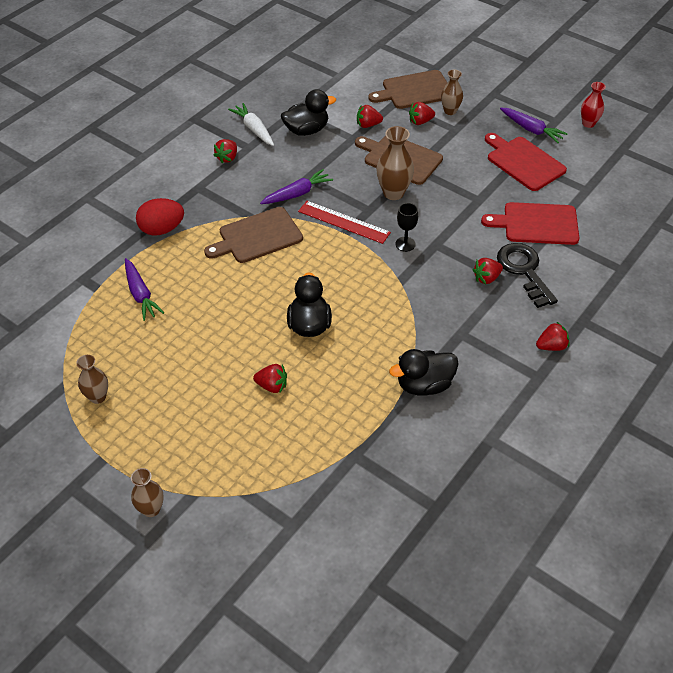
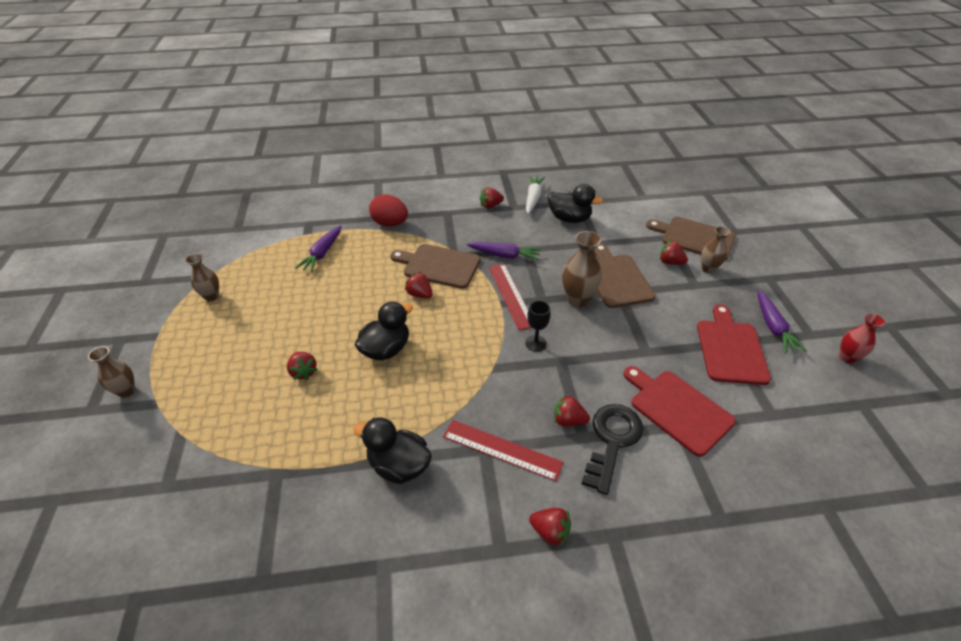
camera: 45 degrees right, 5 degrees down
red strawberry [357,105,383,128] -> red strawberry moved to [405,272,432,299]
none -> red ruler [443,420,564,481]

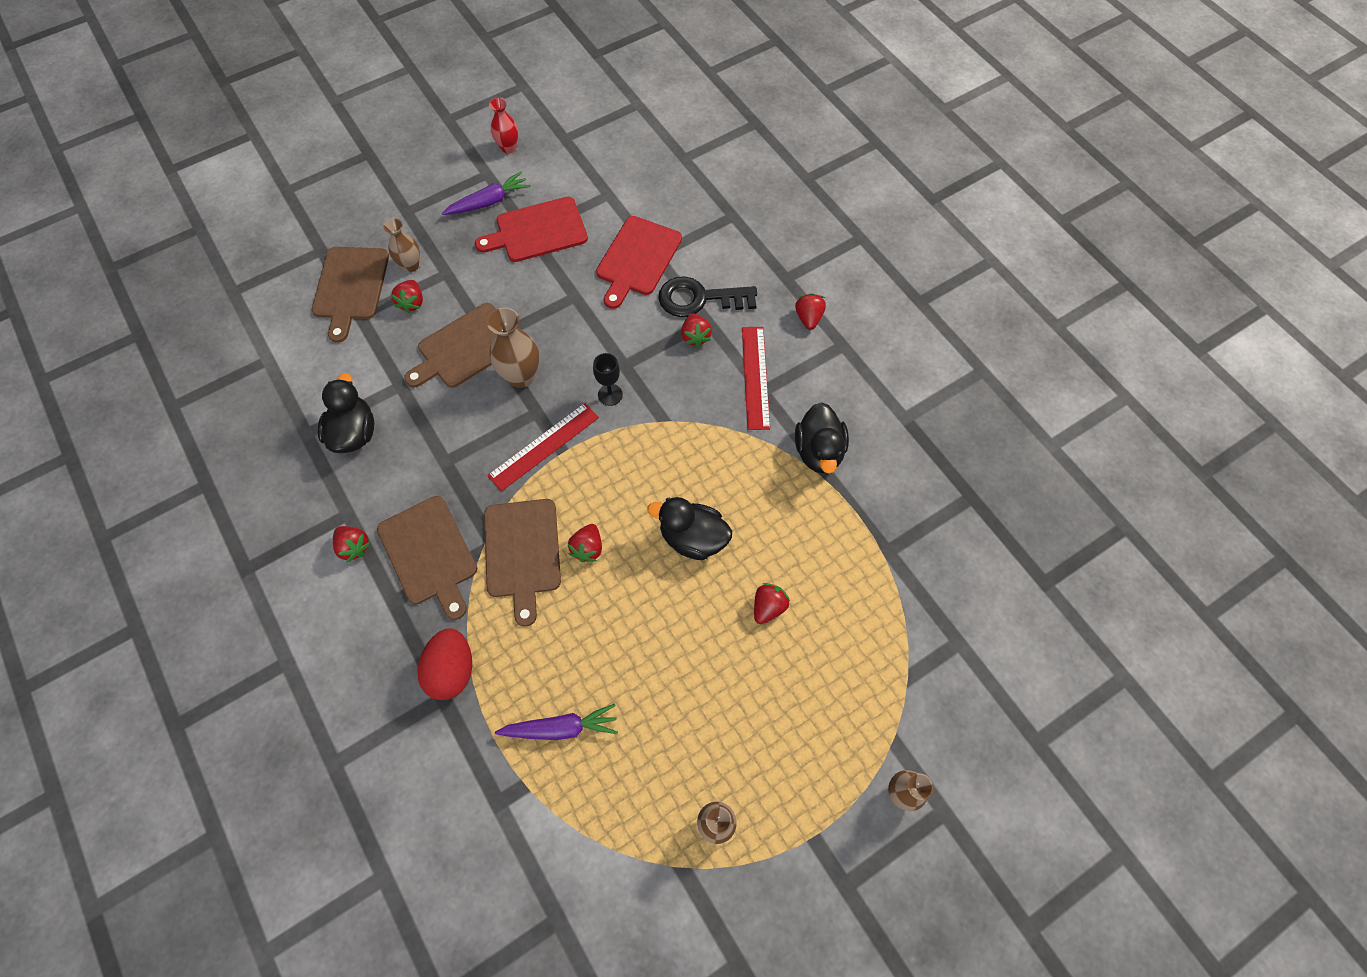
camera: 115 degrees left, 20 degrees up
purple carrot [466,242,542,261] -> none
white carrot [526,175,545,214] -> none
none -> brown cutting board [377,496,477,620]

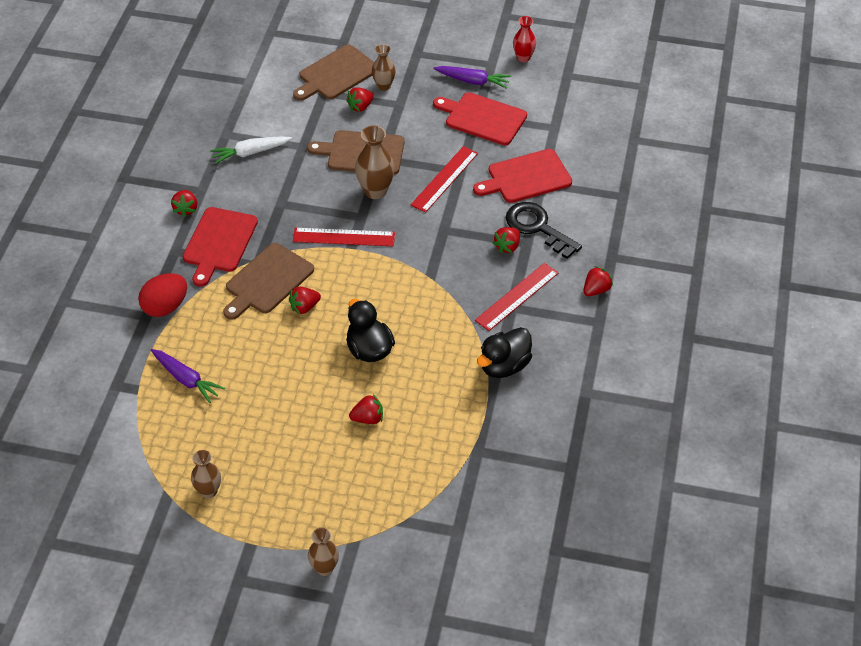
camera: 45 degrees right, 15 degrees down
black duck [318,373,374,453] -> white carrot [210,136,292,164]
brown cutting board [377,496,477,620] -> red cutting board [183,207,258,287]
black goblet [593,353,623,406] -> none
none -> red ruler [411,146,478,213]

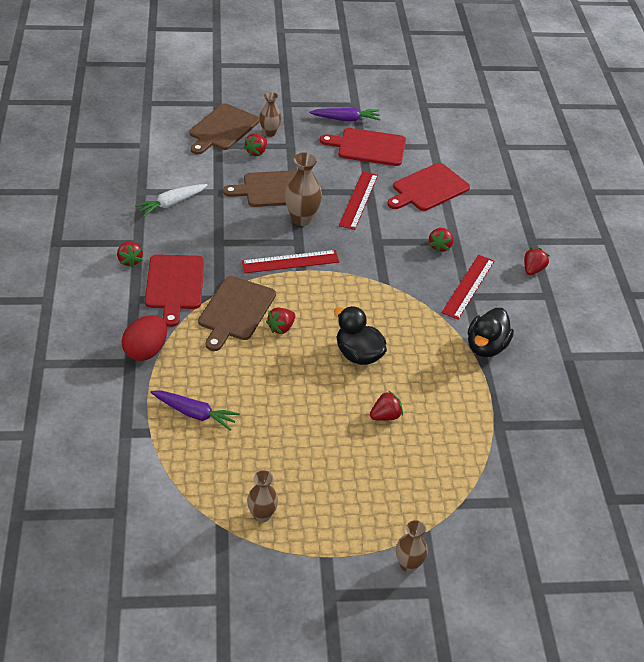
camera: 20 degrees left, 5 degrees down
black key [506,202,582,259] -> none
red vase [513,16,536,62] -> none

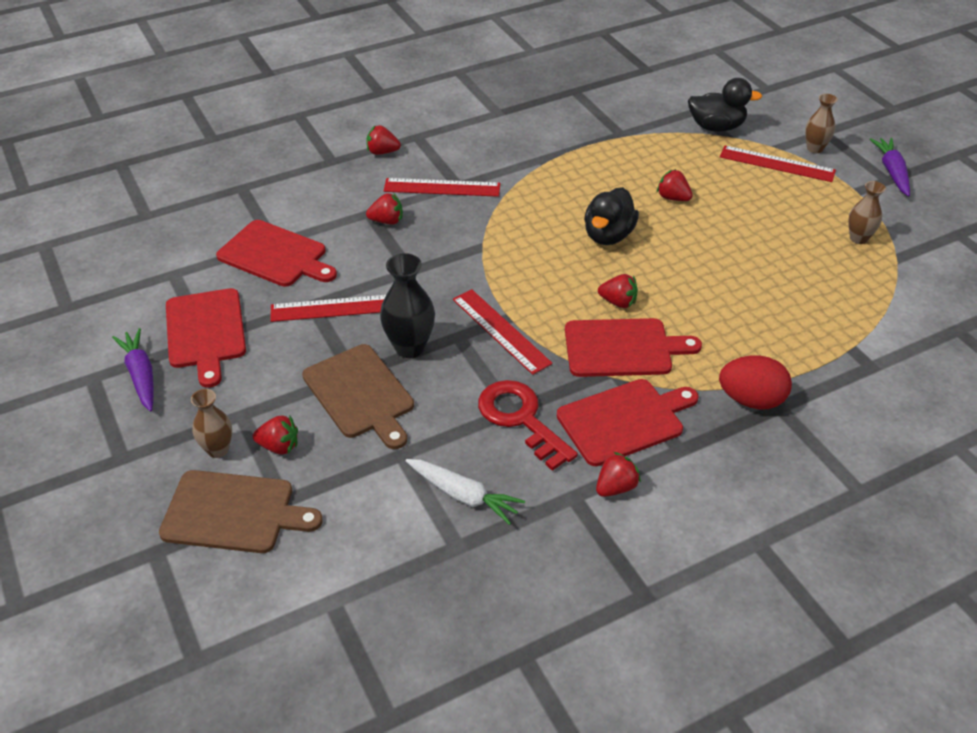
camera: 110 degrees left, 0 degrees up
purple carrot [150,390,240,430] -> purple carrot moved to [869,138,910,196]
brown cutting board [198,276,276,351] -> red cutting board [565,318,702,377]
brown vase [285,152,322,226] -> black vase [380,253,435,358]
black duck [468,308,514,357] -> black duck moved to [688,78,762,132]
none -> red key [478,380,578,471]
none -> red ruler [720,146,836,182]

